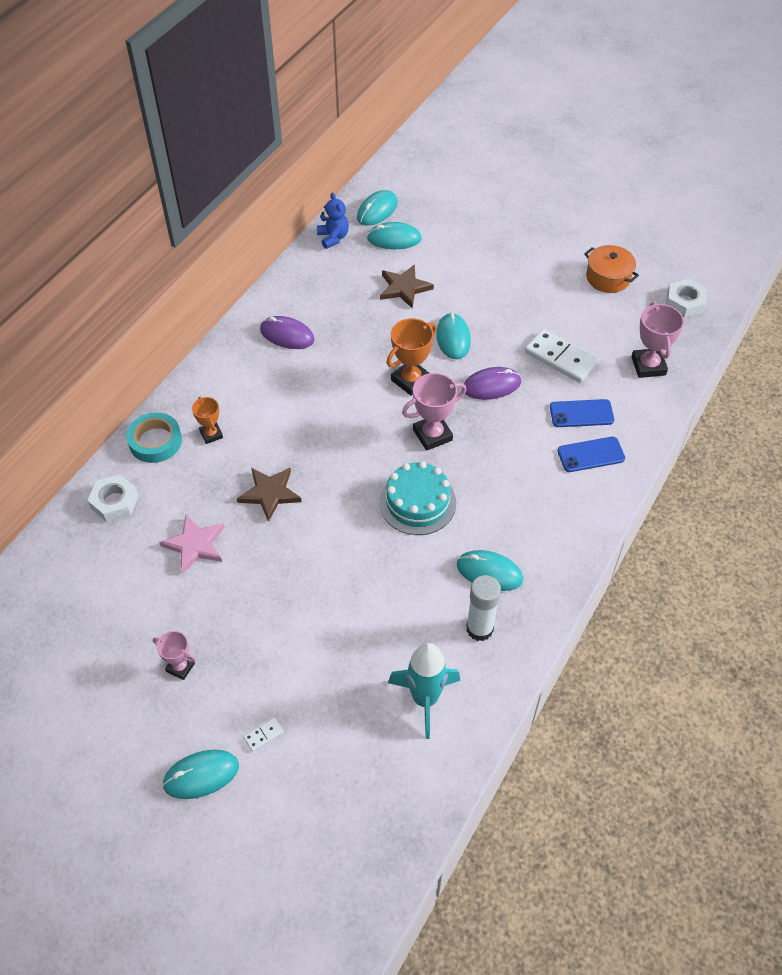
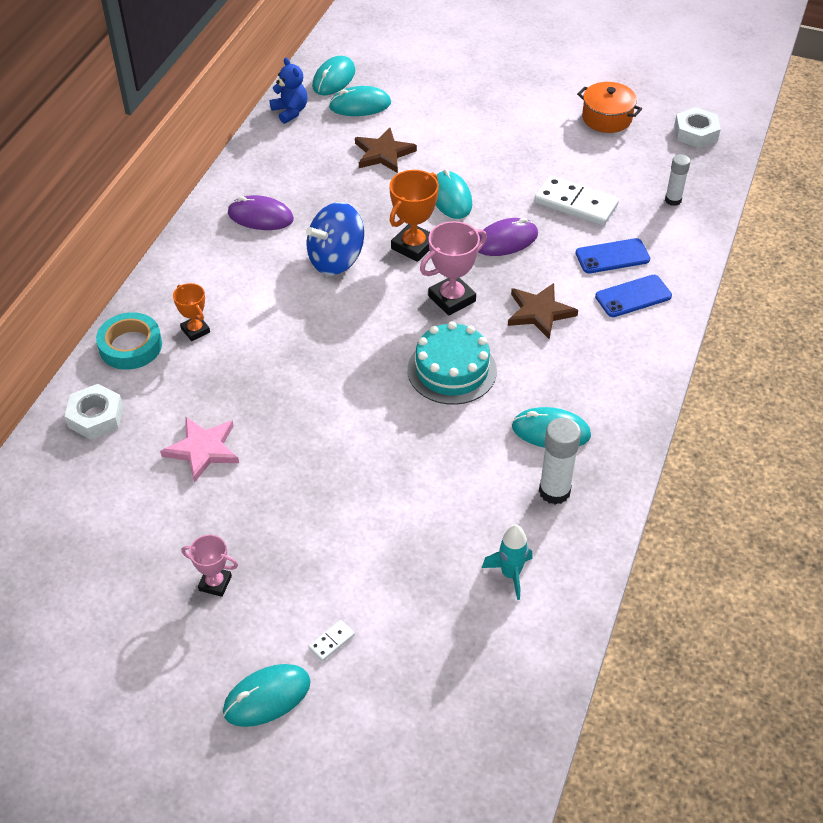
camera: 10 degrees left, 5 degrees down
brown star [237,468,302,522] -> brown star moved to [508,283,578,339]
turquoise rocket [388,643,460,739] -> turquoise rocket [482,525,533,600], size x0.62
pink trophy [631,302,684,378] -> white glue stick [665,154,690,206]
none -> blue spinning top [306,202,364,275]

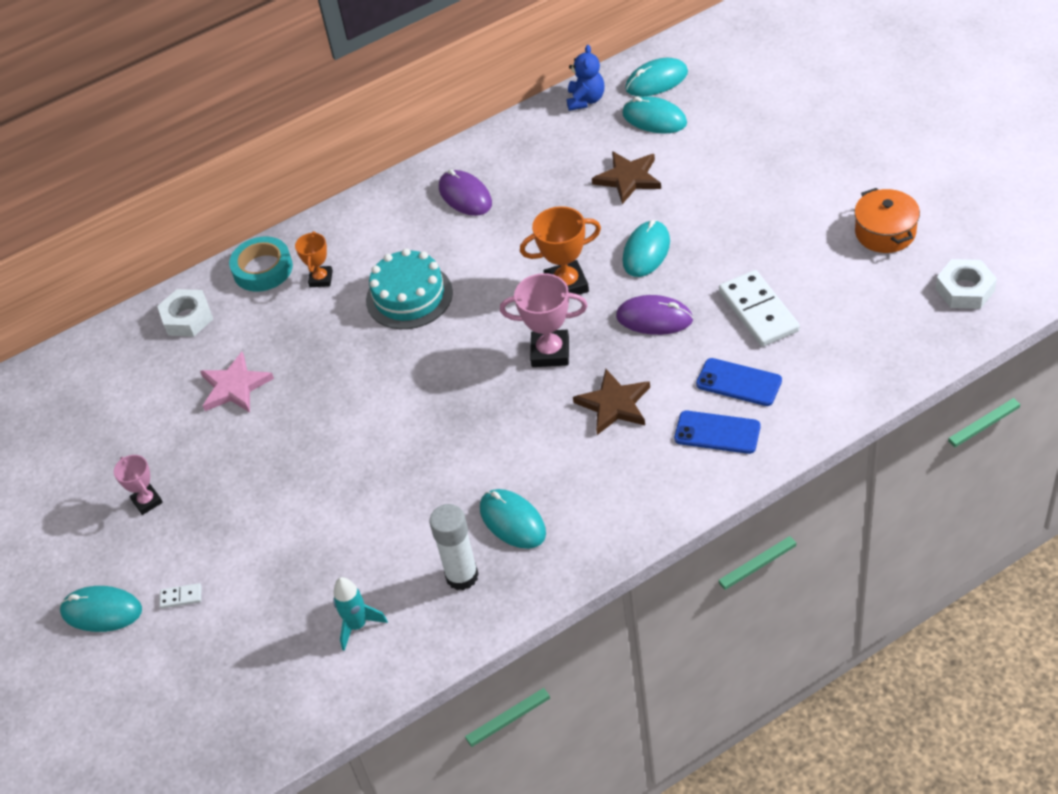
camera: 45 degrees right, 0 degrees up
blue spinning top [306,202,364,275] -> none
turquoise cake [408,321,497,405] -> turquoise cake moved to [366,248,453,329]
white glue stick [665,154,690,206] -> none

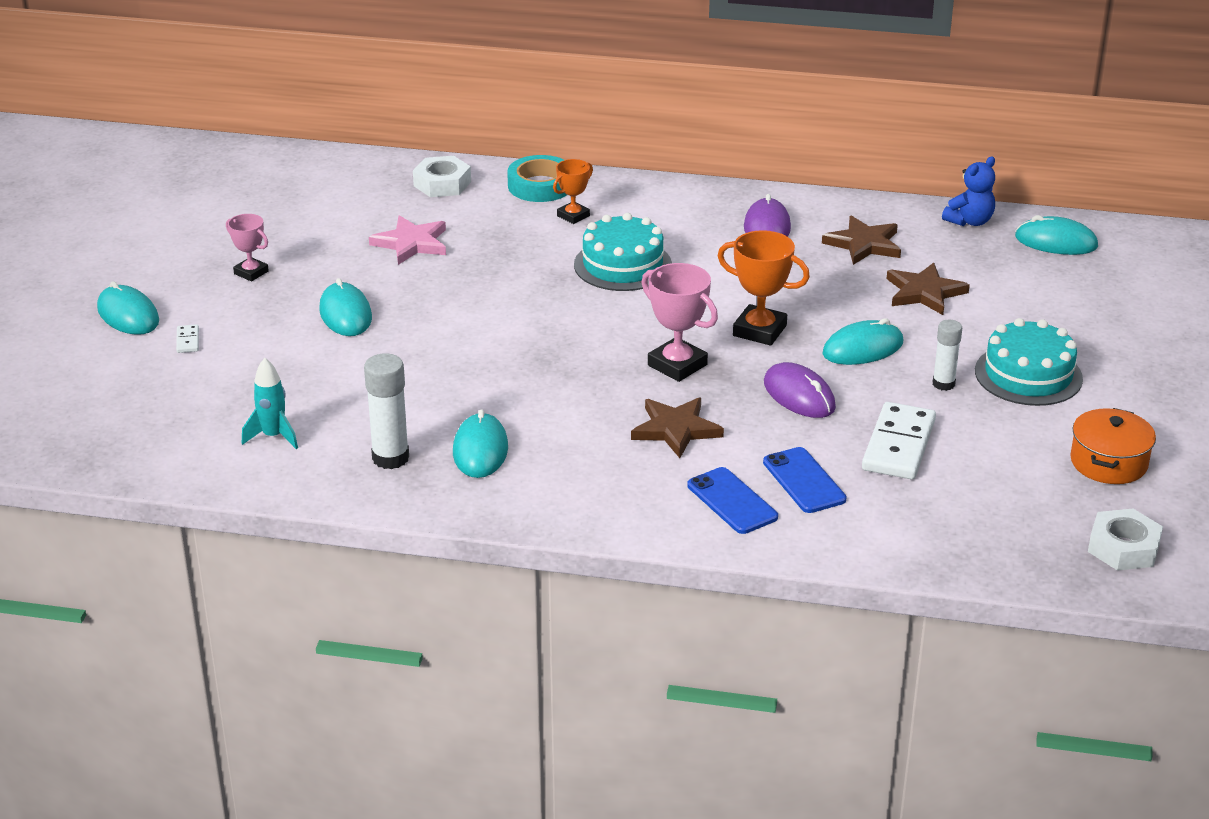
camera: 35 degrees right, 15 degrees down
pink trophy [114,455,163,515] -> pink trophy turned 60 degrees counterclockwise [226,214,269,281]
white domino [159,583,201,609] -> white domino turned 45 degrees clockwise [176,324,199,353]
turquoise mouse [622,96,687,133] -> turquoise mouse moved to [319,278,372,336]
none -> brown star [822,215,901,265]
none -> white glue stick [933,320,962,391]
none -> turquoise cake [975,318,1083,406]

